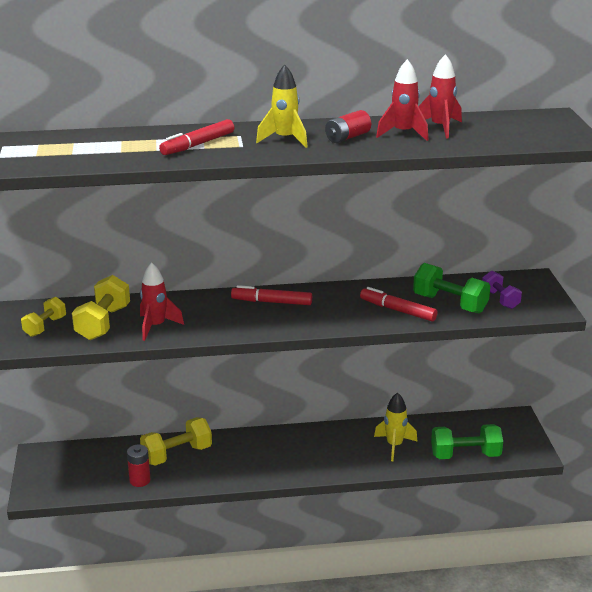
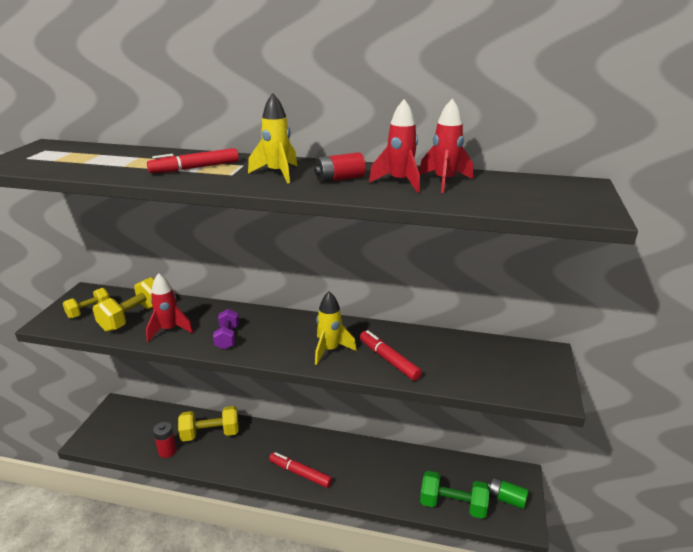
camera: 20 degrees right, 0 degrees up
red marker [231,285,312,305] -> red marker moved to [269,452,332,488]
yellow rocket [374,393,417,461] -> yellow rocket moved to [315,291,357,365]
green dumbbell [413,263,490,313] -> none
purple dumbbell [482,271,522,309] -> purple dumbbell moved to [213,309,239,349]
none -> green battery [488,477,529,509]

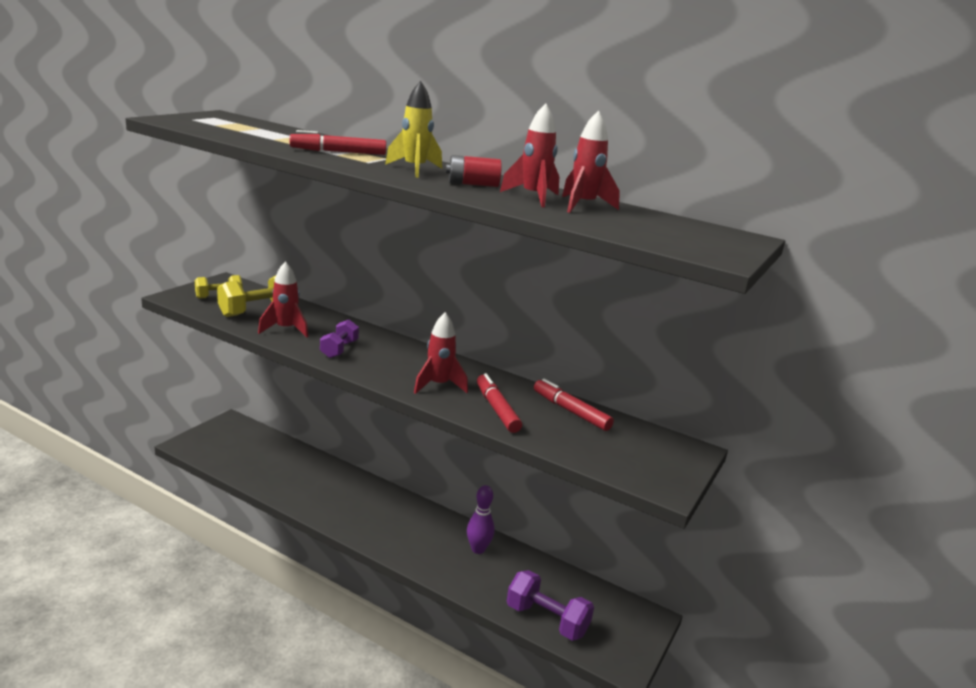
camera: 15 degrees right, 5 degrees down
red battery [153,422,176,458] -> none
yellow dumbbell [178,406,239,441] -> none
red marker [269,452,332,488] -> red marker moved to [534,379,614,431]
yellow rocket [315,291,357,365] -> red rocket [414,312,468,394]
green dumbbell [420,471,490,519] -> purple dumbbell [507,570,594,641]
green battery [488,477,529,509] -> none
none -> purple bowling pin [467,485,495,554]

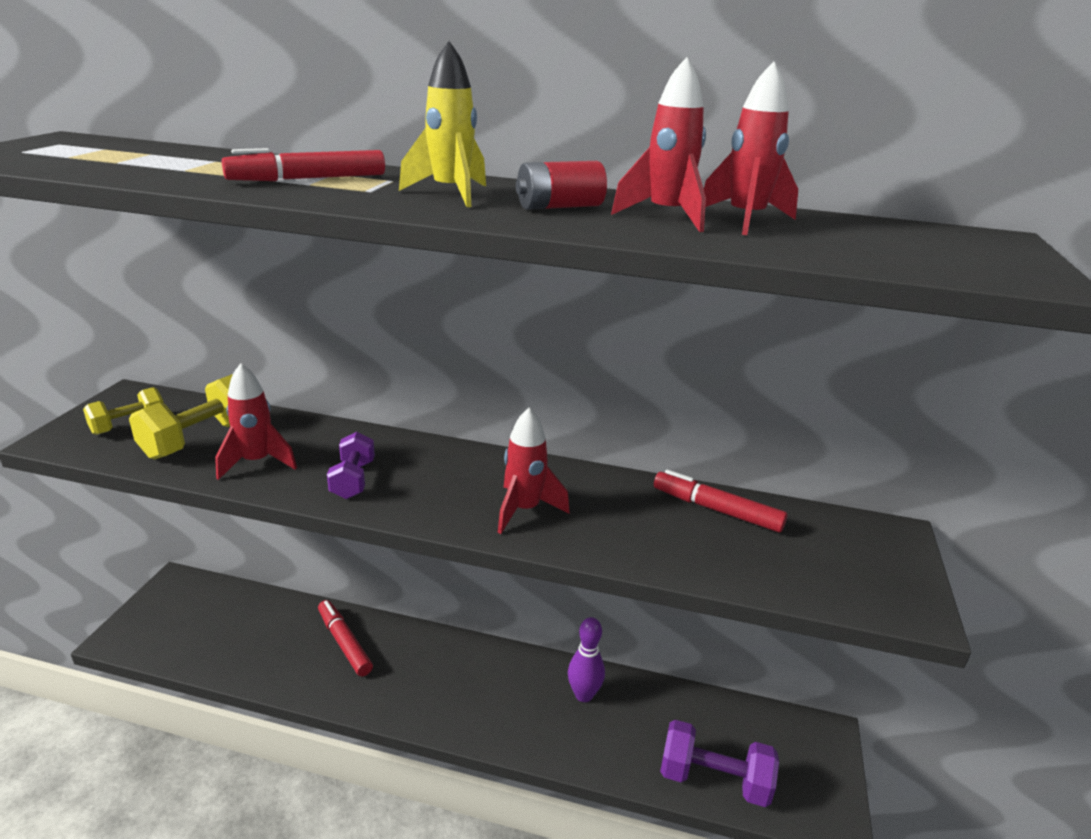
camera: 15 degrees left, 5 degrees up
red marker [477,373,522,433] -> red marker moved to [318,600,373,676]

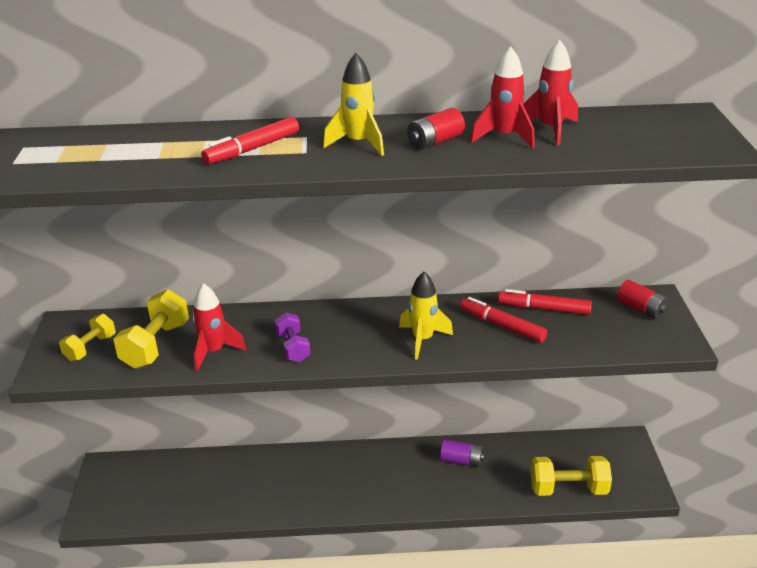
camera: 15 degrees left, 5 degrees up
red marker [318,600,373,676] -> red marker moved to [460,297,547,343]
red rocket [498,408,570,534] -> yellow rocket [399,272,453,360]
purple bowling pin [568,617,605,702] -> purple battery [440,439,485,467]
purple dumbbell [660,720,779,807] -> yellow dumbbell [530,456,612,496]
none -> red battery [617,280,669,319]

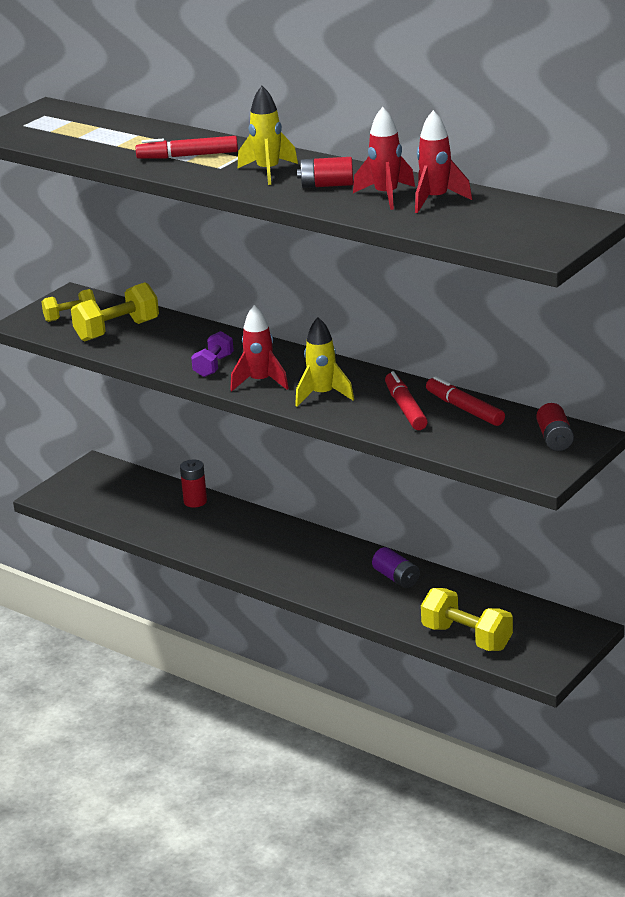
camera: 40 degrees right, 5 degrees down
red rocket [192,283,246,372] -> red rocket moved to [230,305,289,391]
none -> red battery [180,459,207,508]

